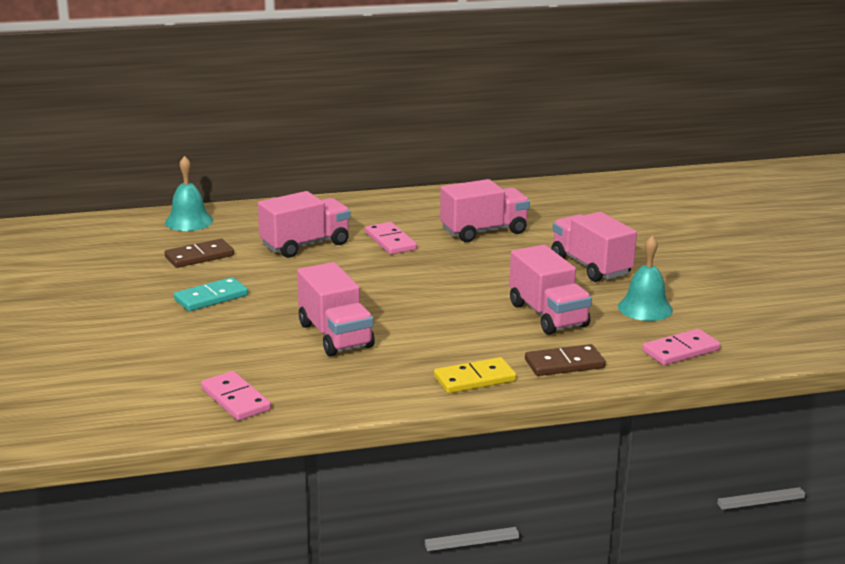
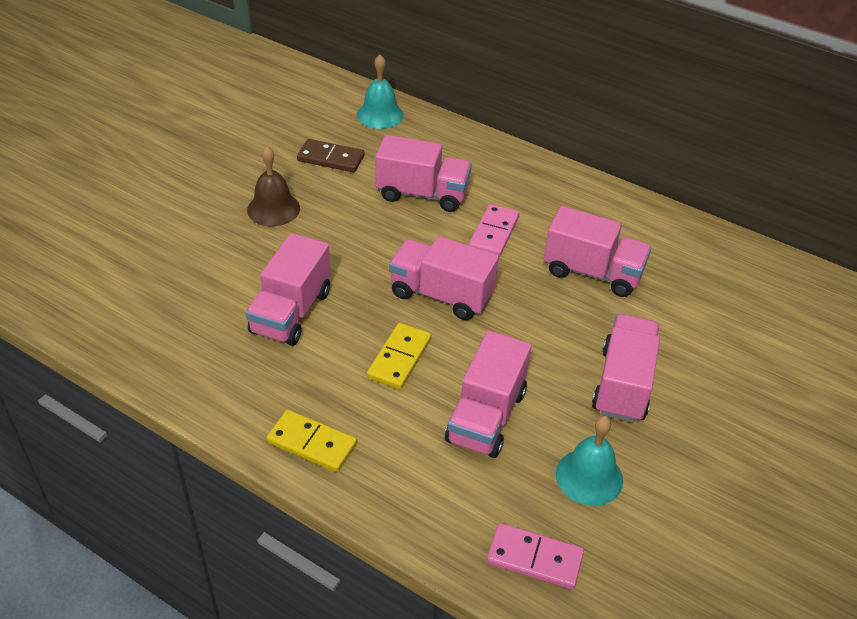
camera: 45 degrees right, 20 degrees up
turquoise domino [174,277,248,311] -> brown bell [247,146,300,226]
pink domino [201,371,271,421] -> none
brown domino [525,344,606,376] -> none
none -> yellow domino [367,323,431,389]
none -> pink truck [389,236,499,320]

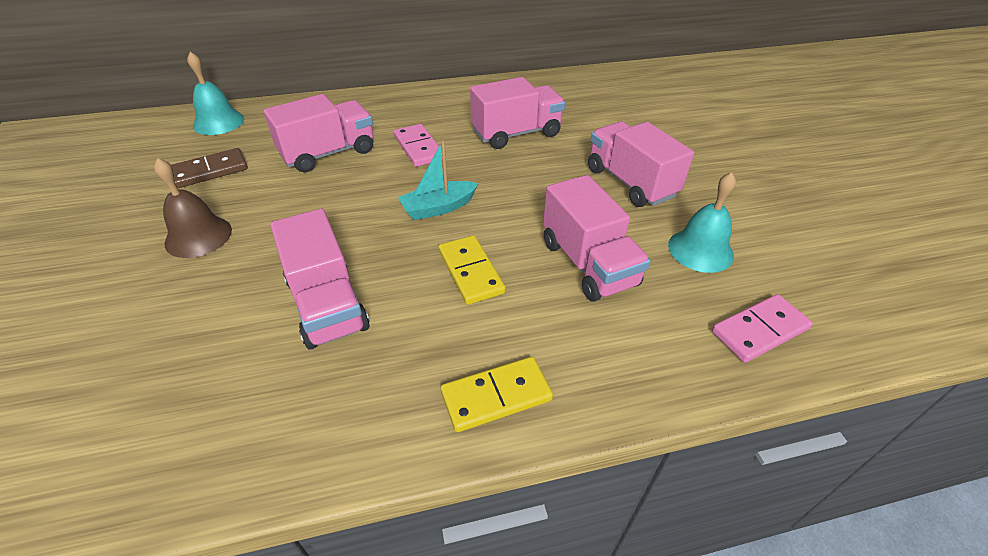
camera: 45 degrees left, 0 degrees up
pink truck [389,236,499,320] -> turquoise boat [398,140,478,220]

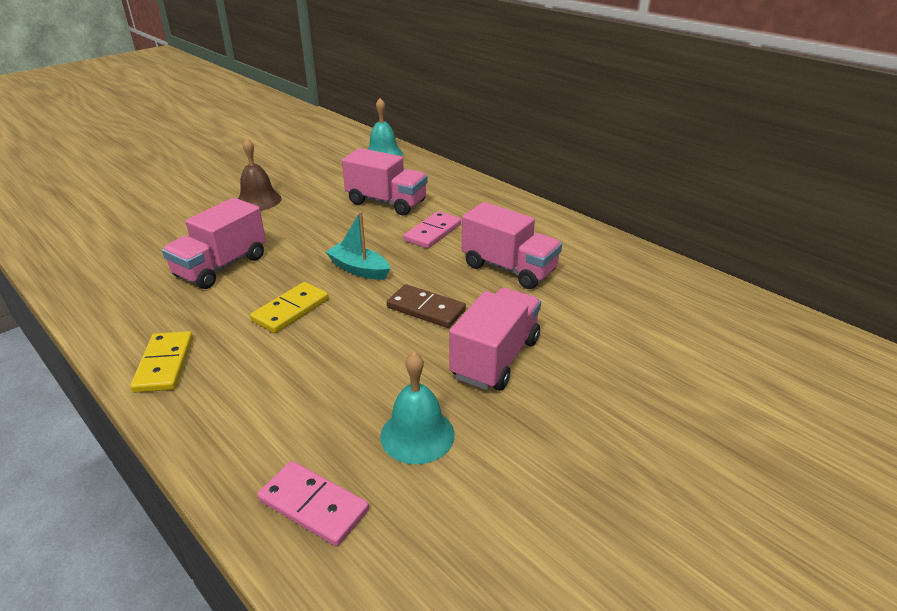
camera: 60 degrees right, 10 degrees down
brown domino [171,148,248,188] -> brown domino moved to [387,284,466,328]
yellow domino [441,357,553,432] -> yellow domino turned 45 degrees clockwise [130,331,193,393]
pink truck [543,175,651,302] -> none

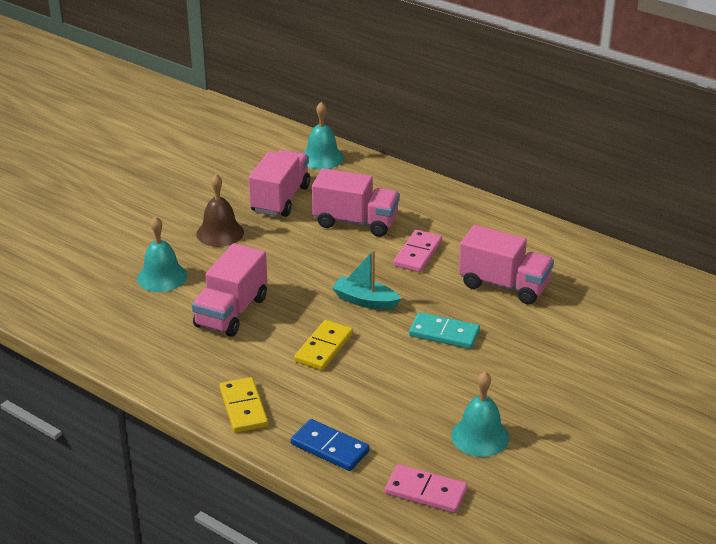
camera: 10 degrees left, 0 degrees up
brown domino [387,284,466,328] -> turquoise domino [409,312,480,349]
pink truck [449,288,541,391] -> pink truck moved to [248,150,310,217]
none -> turquoise bell [137,216,187,292]
none -> blue domino [291,419,370,471]

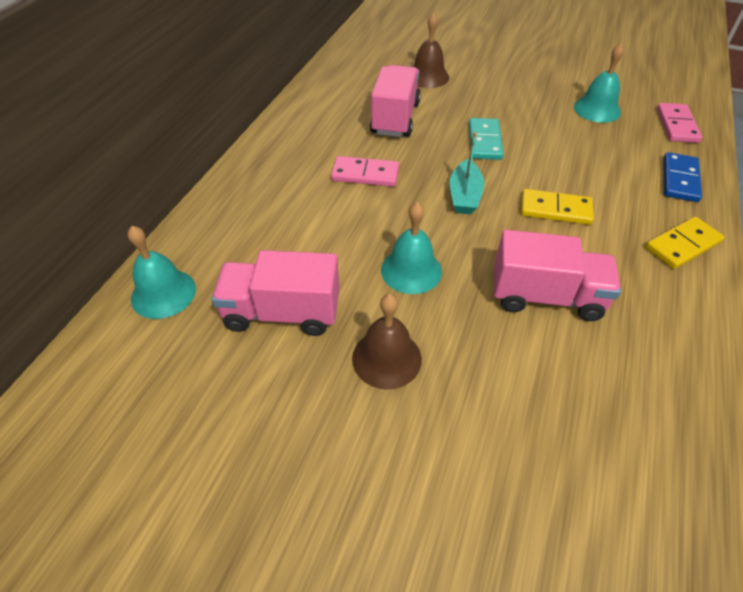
camera: 105 degrees left, 15 degrees up
turquoise bell [137,216,187,292] -> turquoise bell moved to [381,202,442,294]
pink truck [312,168,400,237] -> none
none -> brown bell [413,12,449,88]

